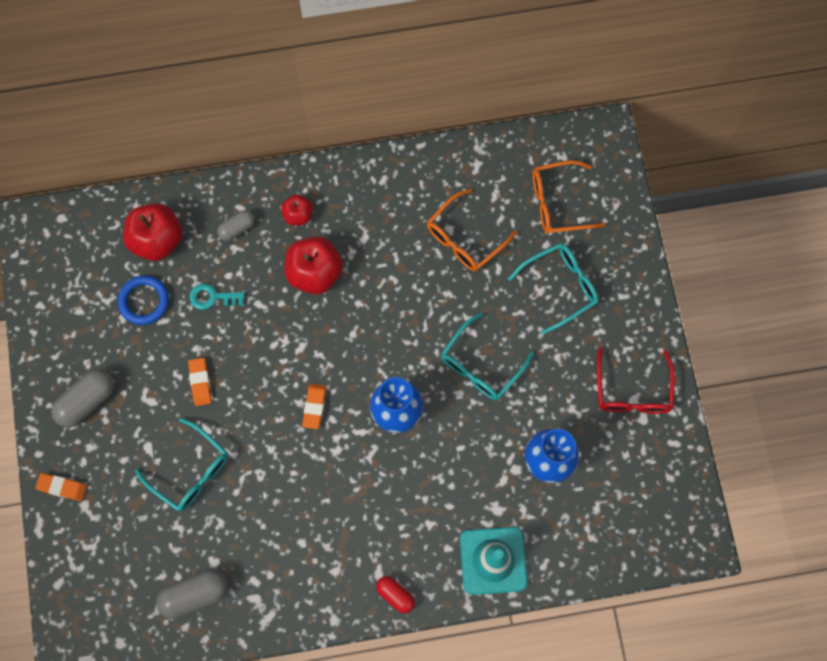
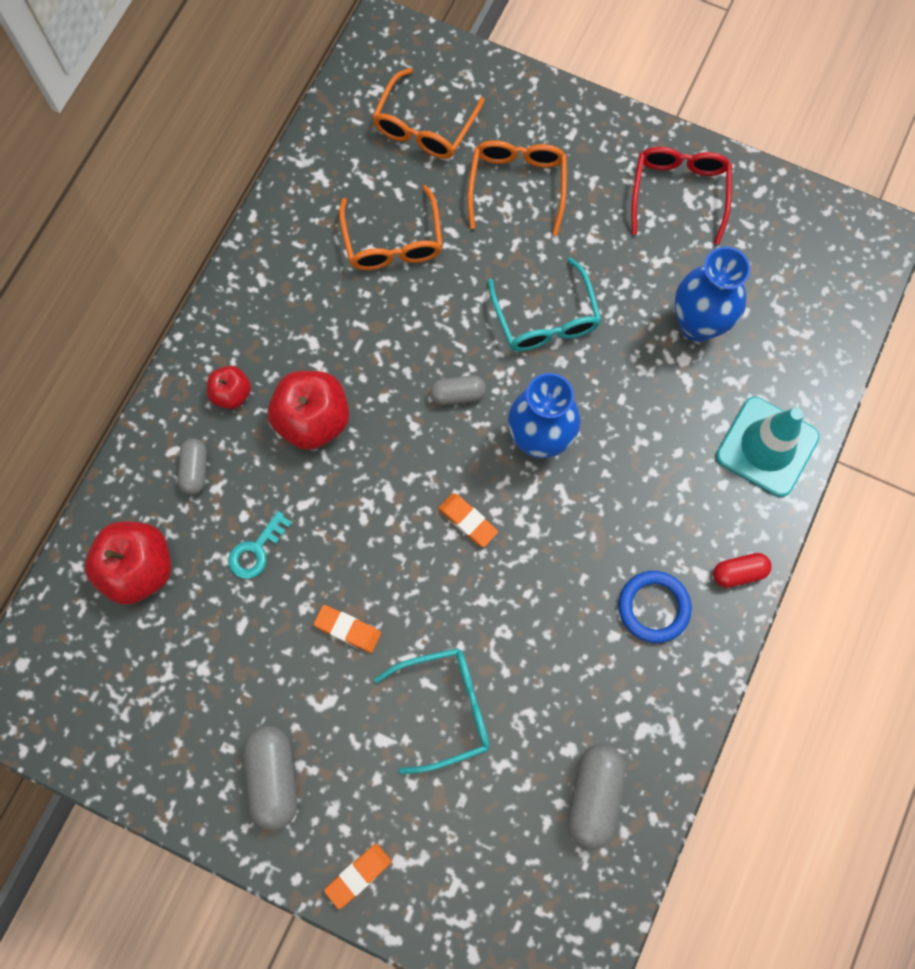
camera: 55 degrees left, 0 degrees up
blue ring [118,275,169,325] -> blue ring moved to [619,571,692,643]
turquoise glasses [508,243,598,334] -> orange glasses [468,140,567,236]
red glasses [597,348,675,414] -> red glasses turned 120 degrees counterclockwise [631,147,732,245]
none -> grey capsule [430,375,486,405]

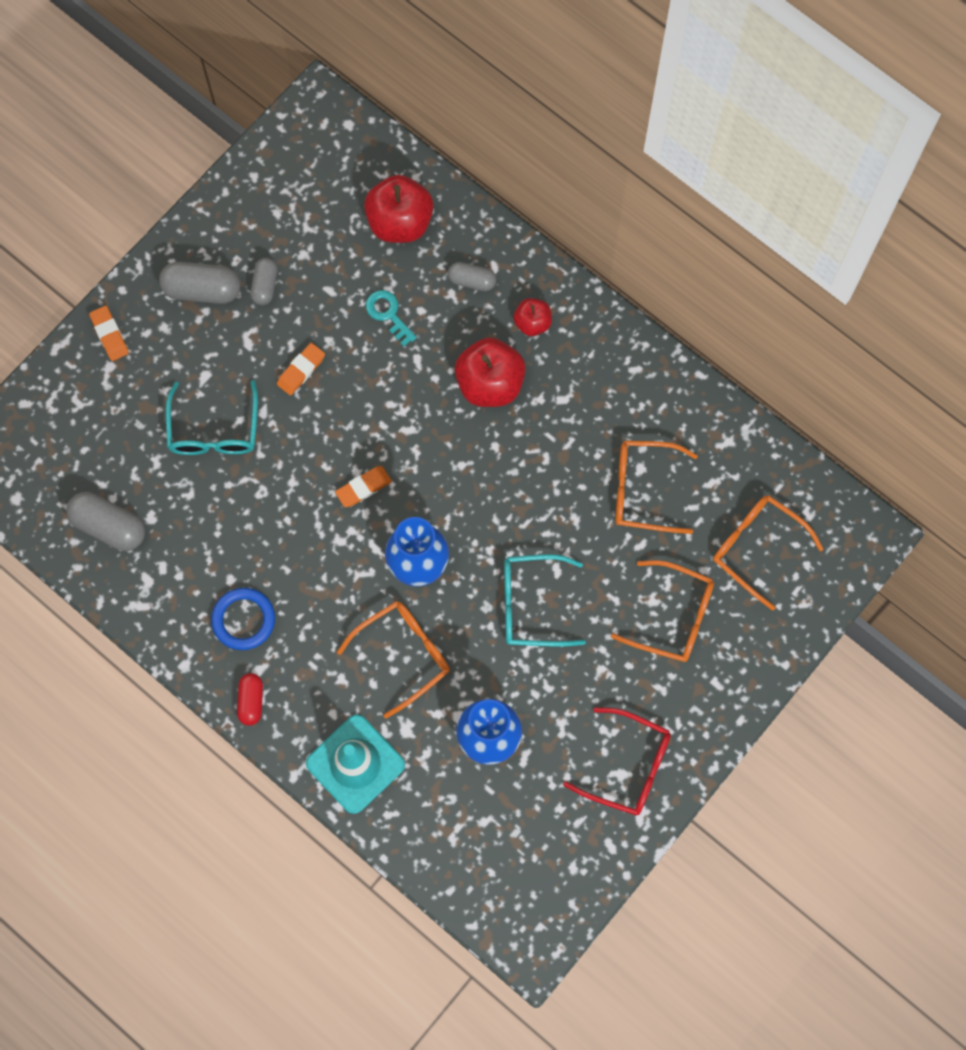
camera: 105 degrees right, 0 degrees up
grey capsule [430,375,486,405] -> grey capsule moved to [251,258,277,305]
none -> orange glasses [337,601,450,719]

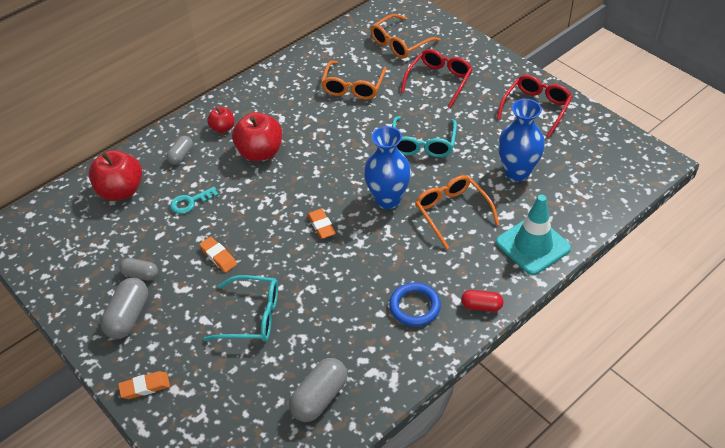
camera: 80 degrees left, 25 degrees down
orange glasses [611,560,714,662] -> red glasses [401,49,472,108]

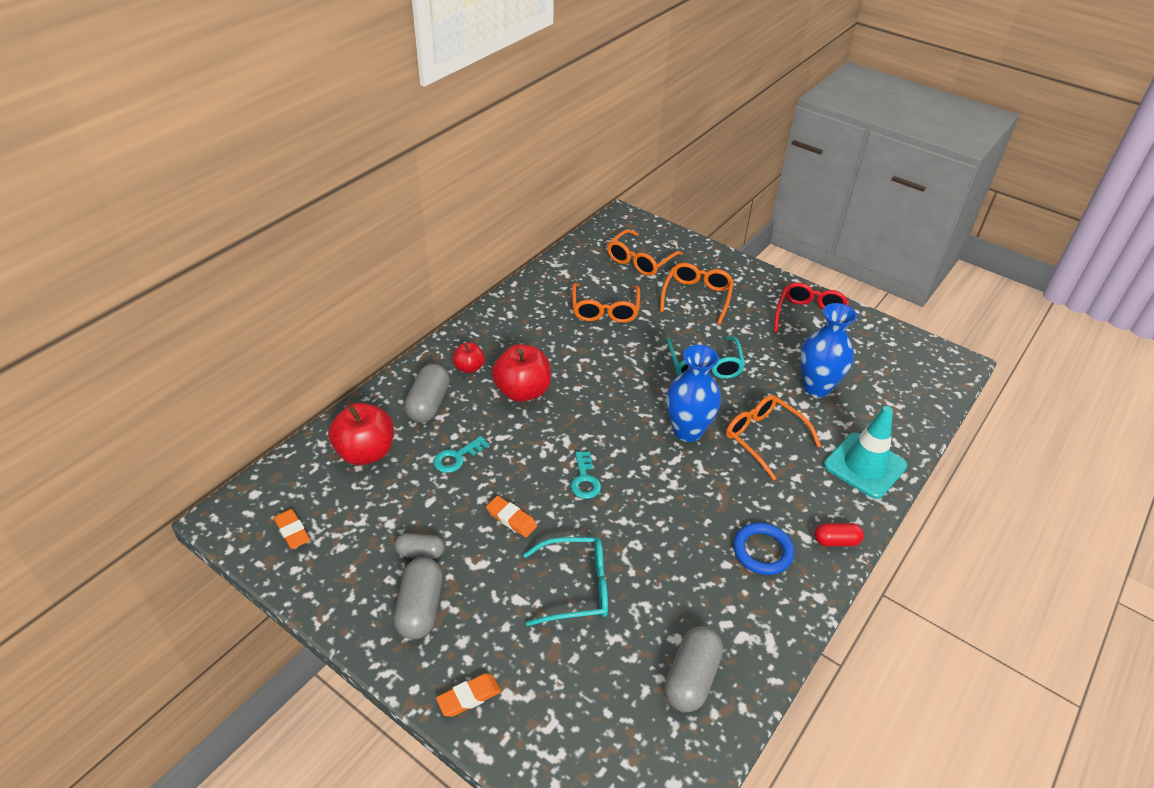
camera: 15 degrees left, 5 degrees down
grey capsule [166,136,193,165] -> grey capsule [404,364,450,422], size x1.64
orange eraser [307,209,336,239] -> orange eraser moved to [273,509,310,549]
red glasses [401,49,472,108] -> orange glasses [660,263,734,325]
none -> turquoise key [570,451,601,499]

